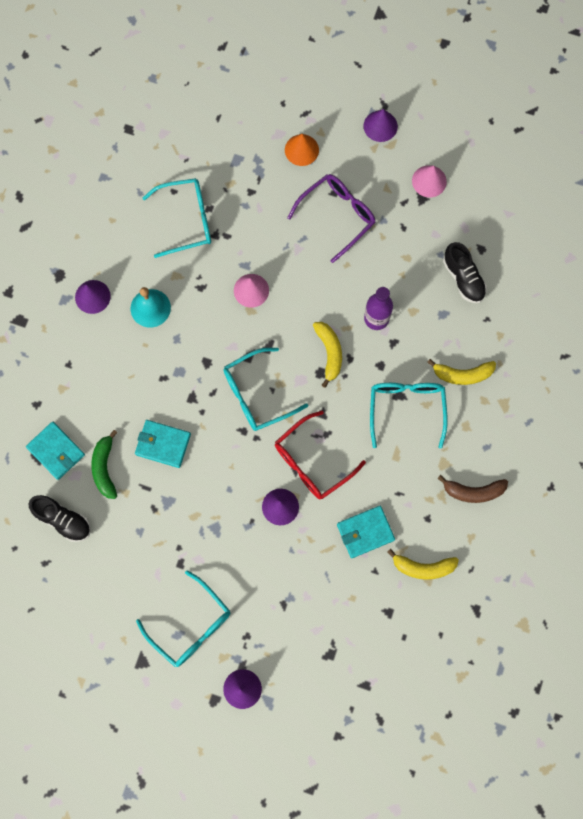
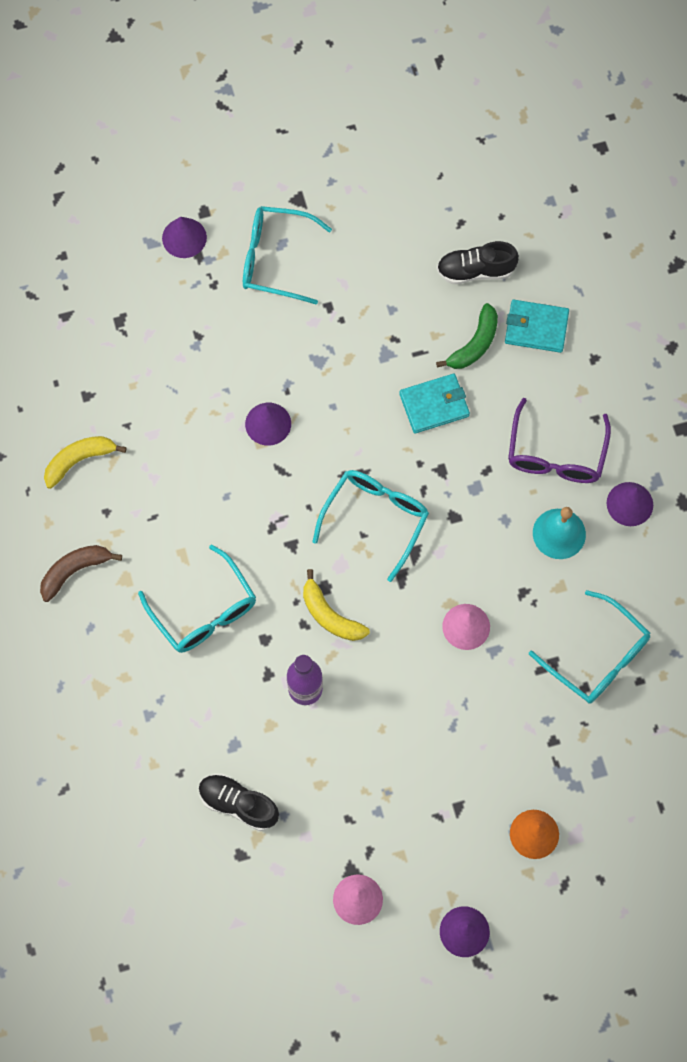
camera: 145 degrees right, 5 degrees down
green banana [91,430,118,499] -> green banana turned 75 degrees clockwise [436,303,498,369]
turquoise glasses [143,178,211,258] -> turquoise glasses turned 90 degrees counterclockwise [529,590,650,704]
red glasses [275,411,366,499] -> none
purple glasses [287,174,375,263] -> purple glasses moved to [508,398,611,483]
turquoise wallet [337,506,395,558] -> none
yellow banana [427,359,496,385] -> none

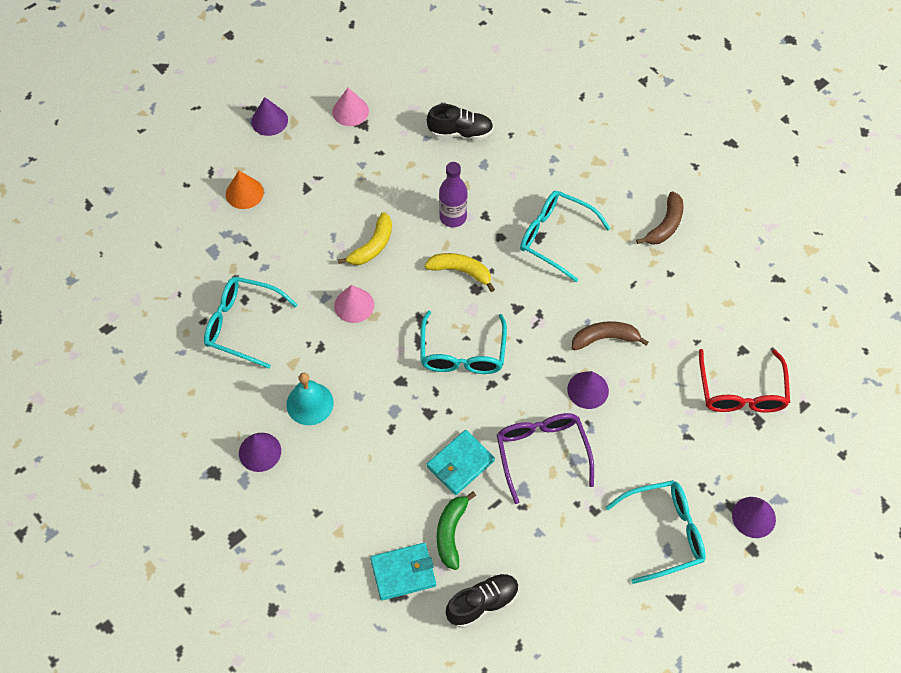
camera: 155 degrees right, 10 degrees down
yellow banana [44,436,127,489] -> yellow banana moved to [338,212,392,265]
purple glasses [508,398,611,483] -> purple glasses moved to [497,413,594,504]
none -> brown banana [572,321,649,351]
none -> red glasses [699,349,790,413]

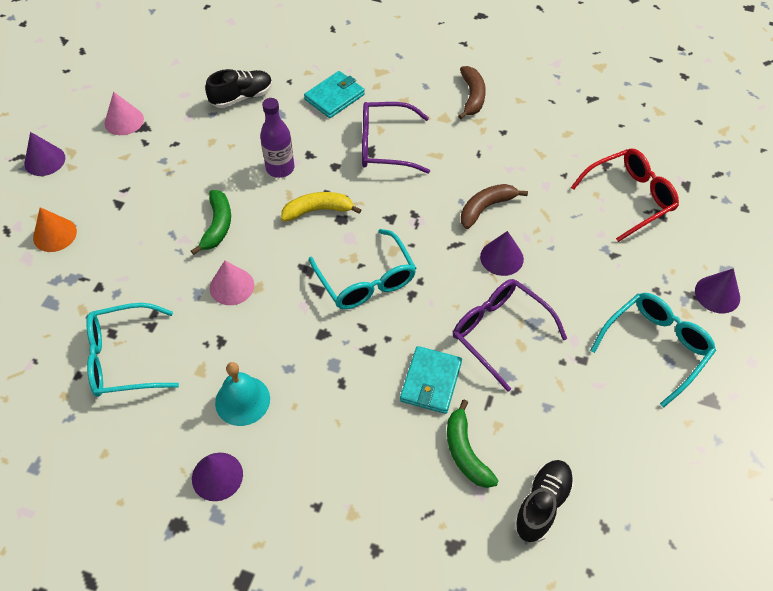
camera: 30 degrees left, 5 degrees down
yellow banana [338,212,392,265] -> green banana [191,190,231,255]
turquoise wallet [370,543,436,601] -> turquoise wallet moved to [304,71,365,118]
turquoise glasses [520,191,611,282] -> purple glasses [362,102,430,173]
red glasses [699,349,790,413] -> red glasses turned 90 degrees counterclockwise [571,149,679,242]

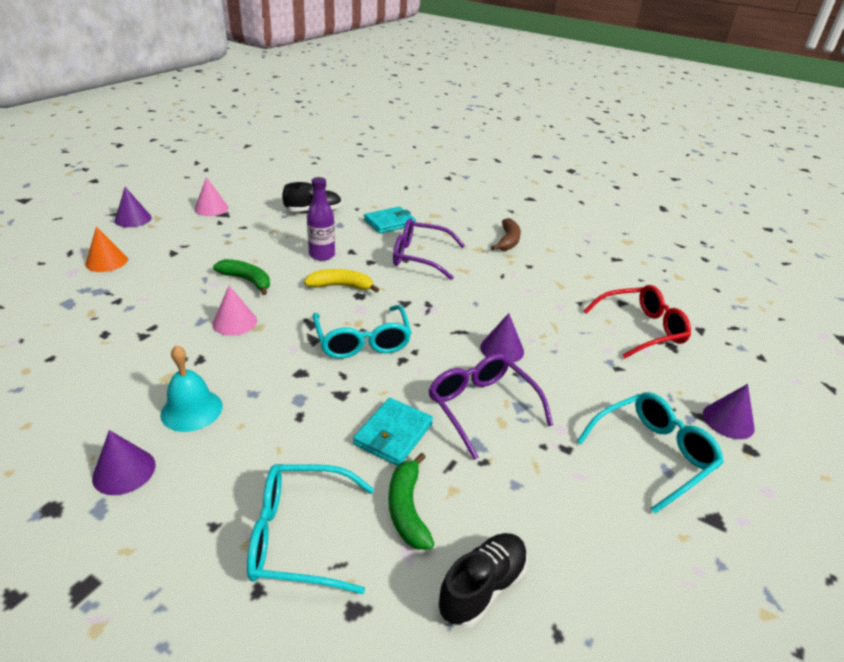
camera: 10 degrees right, 20 degrees down
turquoise glasses [86,303,179,397] -> turquoise glasses moved to [247,464,374,594]
green banana [191,190,231,255] -> green banana turned 75 degrees counterclockwise [213,259,270,295]
brown banana [461,184,528,229] -> none

